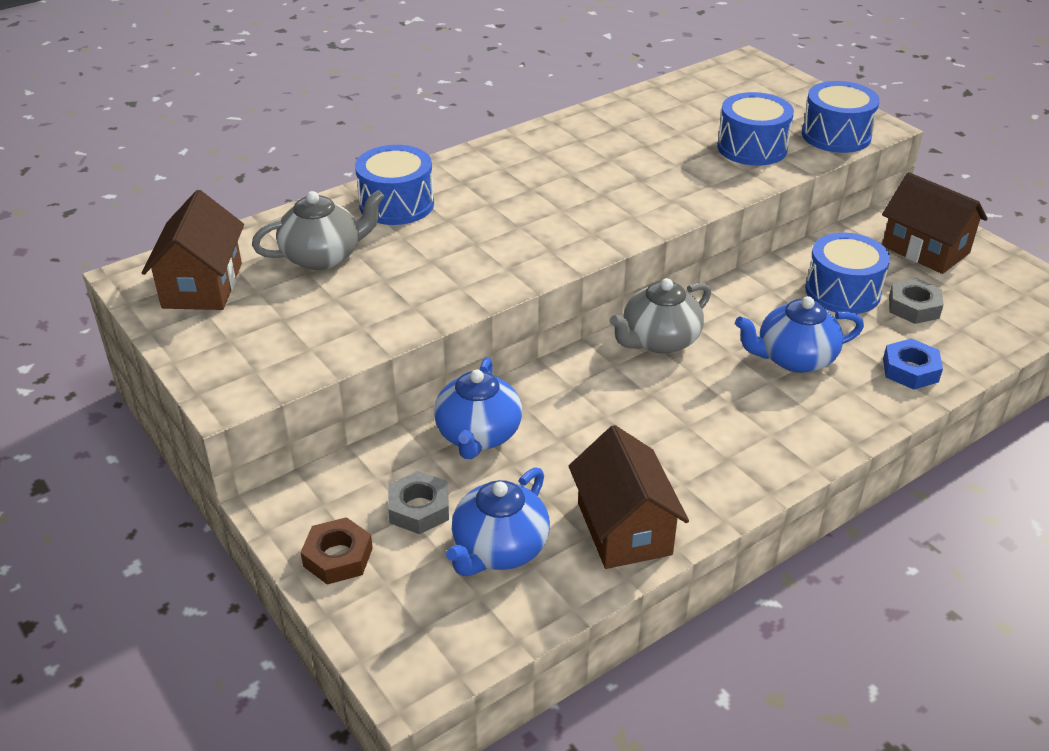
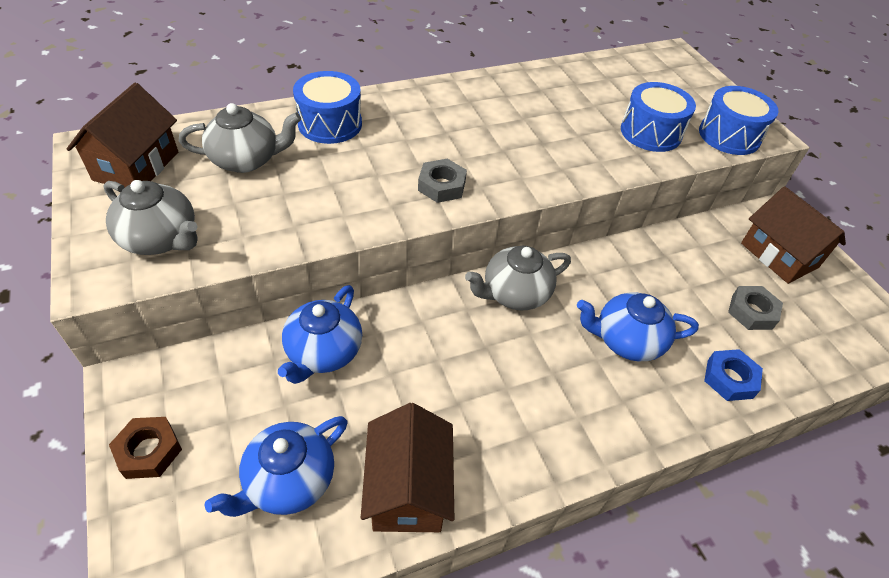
camera: 10 degrees right, 10 degrees up
grey nut [388,471,449,534] -> grey nut moved to [418,159,467,203]
blue drum [805,233,890,314] -> none
none -> grey teapot [104,180,198,255]

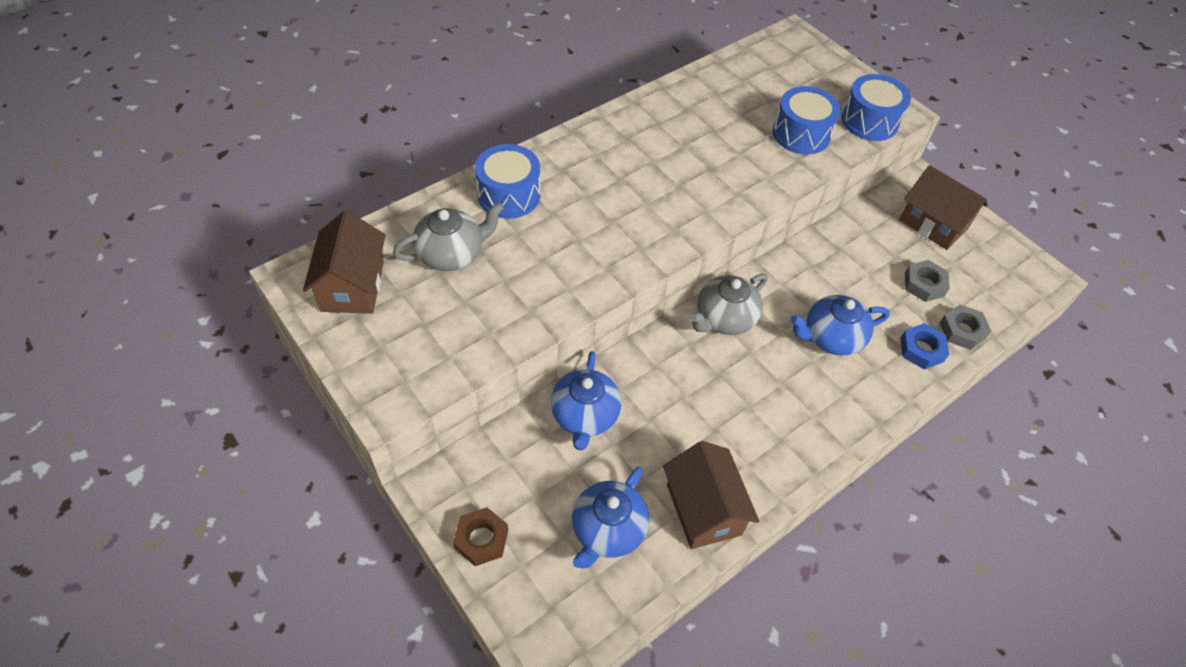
camera: 15 degrees left, 5 degrees up
grey teapot [104,180,198,255] -> none
grey nut [418,159,467,203] -> grey nut moved to [940,305,991,350]

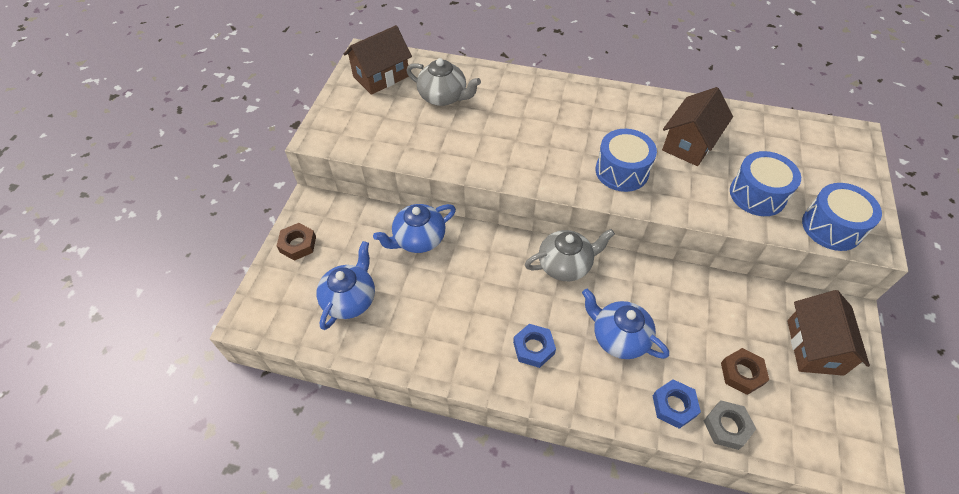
camera: 55 degrees right, 0 degrees up
blue drum [475,144,541,219] -> blue drum moved to [596,129,657,192]
blue teapot [572,467,649,568] -> blue teapot turned 120 degrees clockwise [316,241,375,330]
brown house [663,441,759,549] -> brown house moved to [662,87,733,166]
grey teapot [690,273,768,335] -> grey teapot turned 150 degrees clockwise [525,229,615,281]
grey nut [905,260,950,302] -> brown nut [721,348,769,395]
none -> blue nut [513,324,556,368]

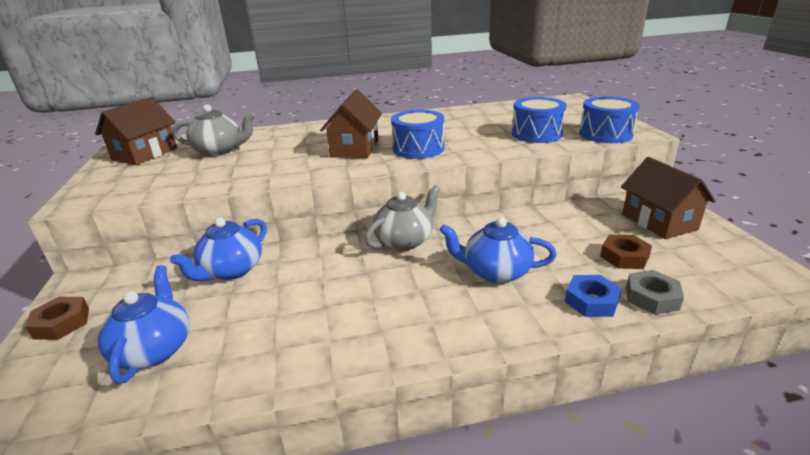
camera: 25 degrees left, 25 degrees down
blue nut [513,324,556,368] -> none
brown house [662,87,733,166] -> brown house moved to [320,90,382,158]

